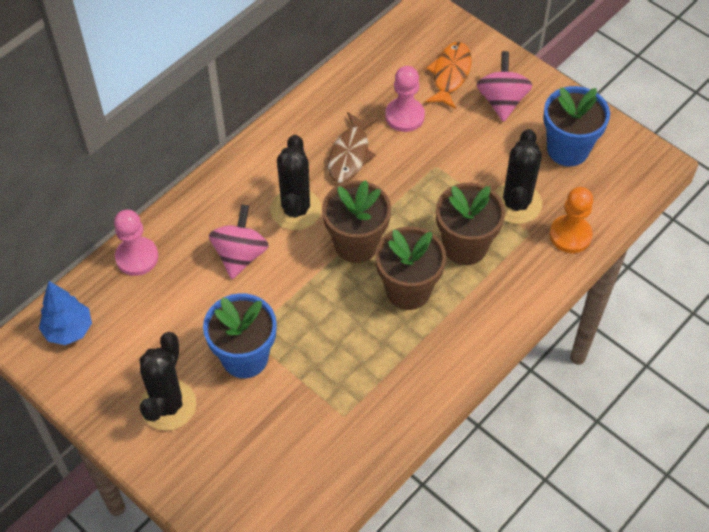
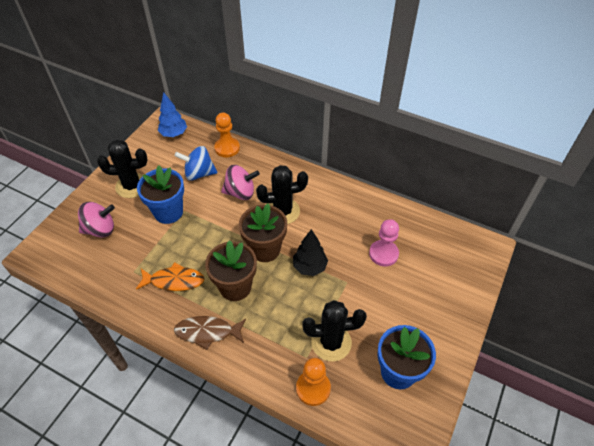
camera: 75 degrees right, 5 degrees down
pink pawn [114,210,158,276] -> orange pawn [214,113,240,157]
brown fish [328,112,378,183] -> brown fish moved to [174,316,246,350]
orange fish [425,42,471,109] -> orange fish moved to [136,262,204,291]
brown flower pot [436,183,505,265] -> none
pink spinning top [477,51,532,122] -> pink spinning top moved to [78,202,115,238]
none -> blue spinning top [175,146,218,181]
none -> black tree [293,229,328,276]

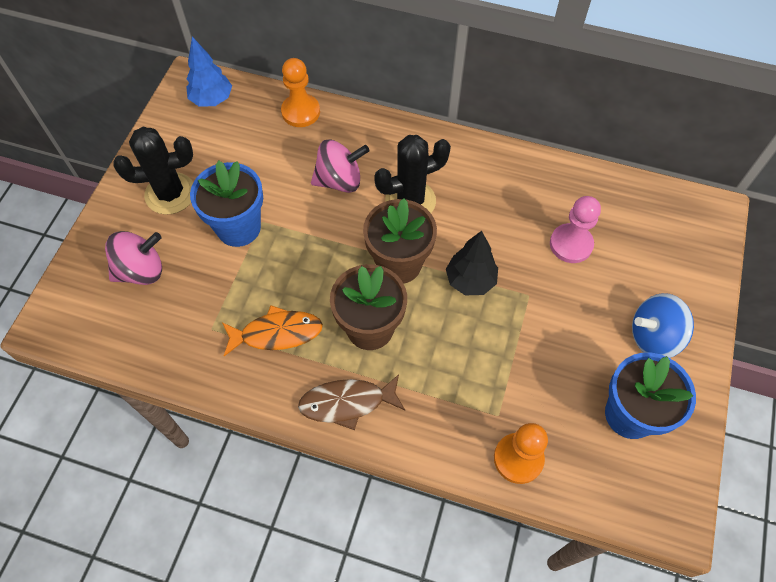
camera: 10 degrees left, 10 degrees up
blue spinning top [175,146,218,181] -> blue spinning top moved to [632,293,694,358]
black cactus [302,300,367,361] -> none

